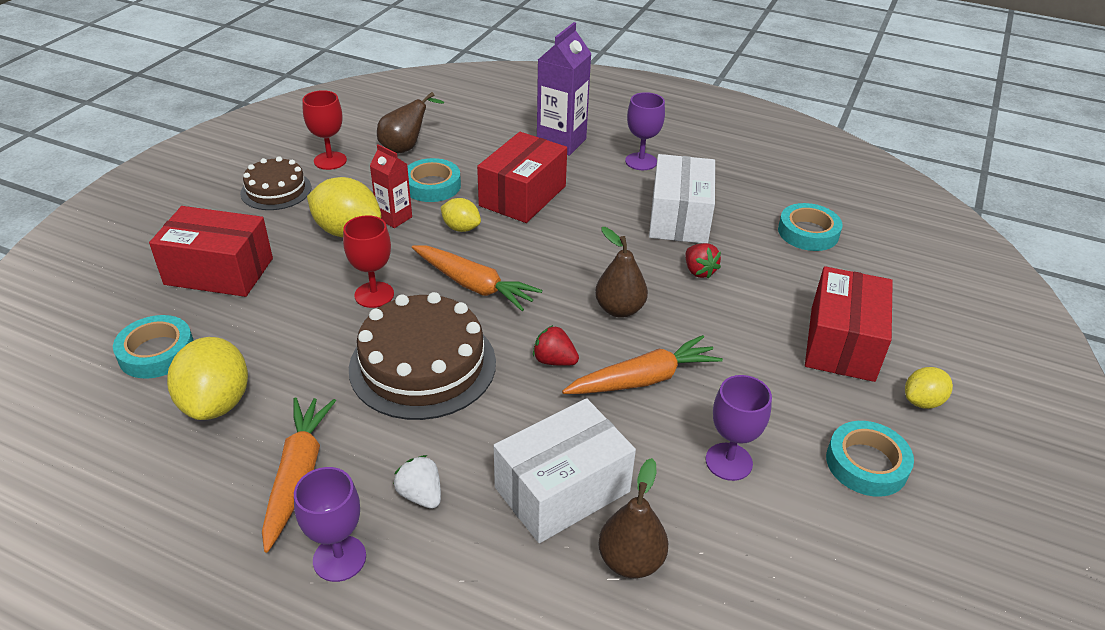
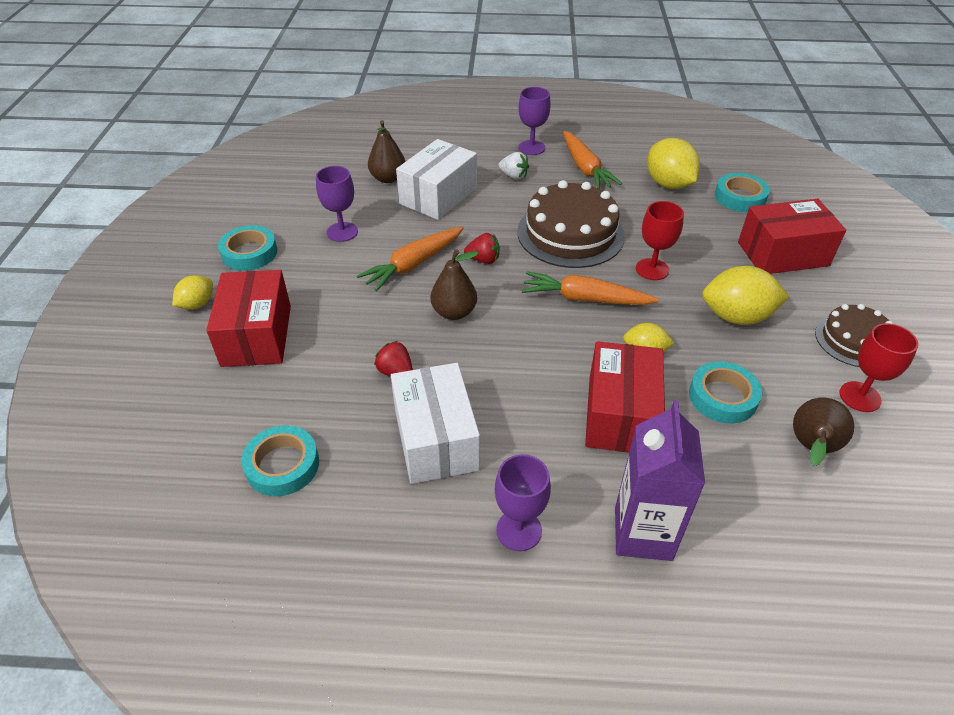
camera: 160 degrees right, 5 degrees up
red carton [370,144,412,228] -> none

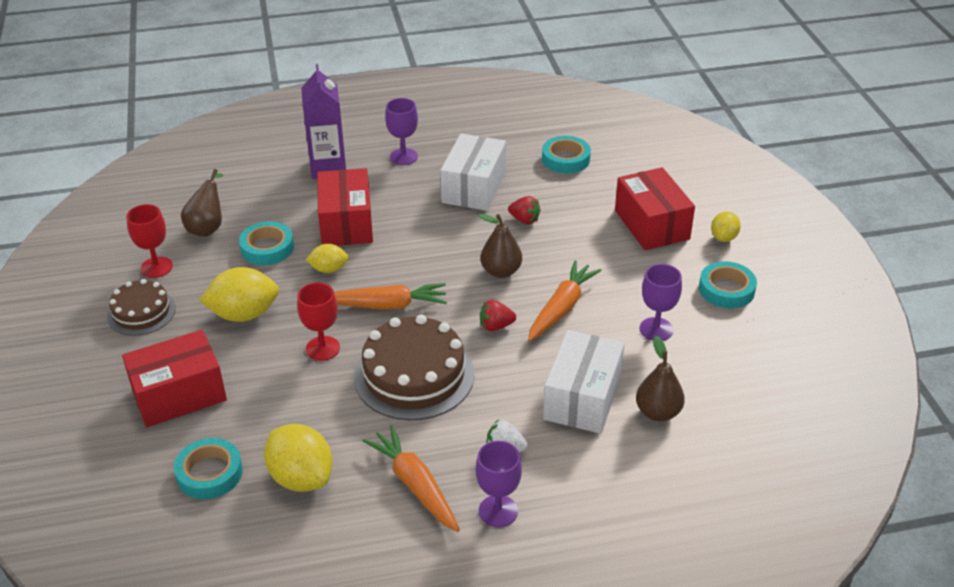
camera: 165 degrees right, 5 degrees down
white box [391,363,480,484] -> white box turned 45 degrees clockwise [440,133,506,211]

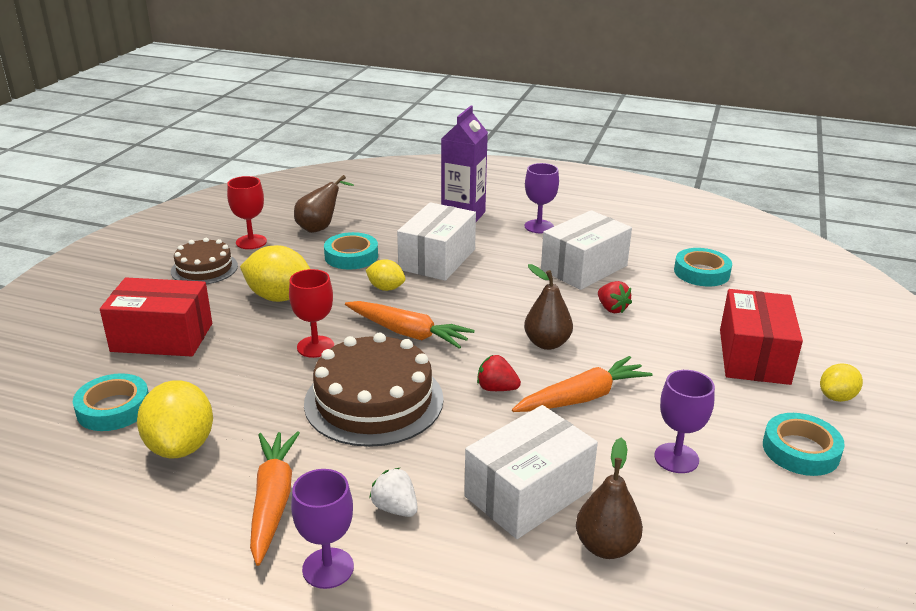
camera: 30 degrees right, 10 degrees down
red box [317,168,373,246] -> white box [397,202,476,281]

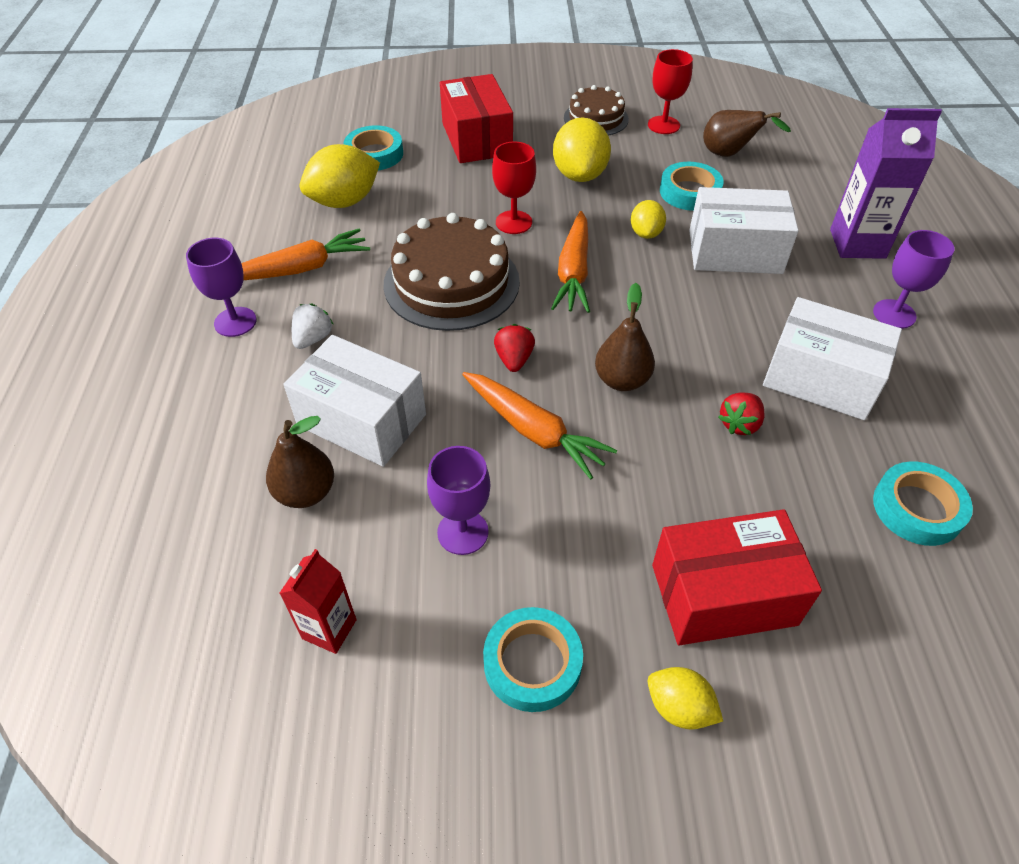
camera: 70 degrees right, 20 degrees up
none -> red carton [279,549,357,654]

